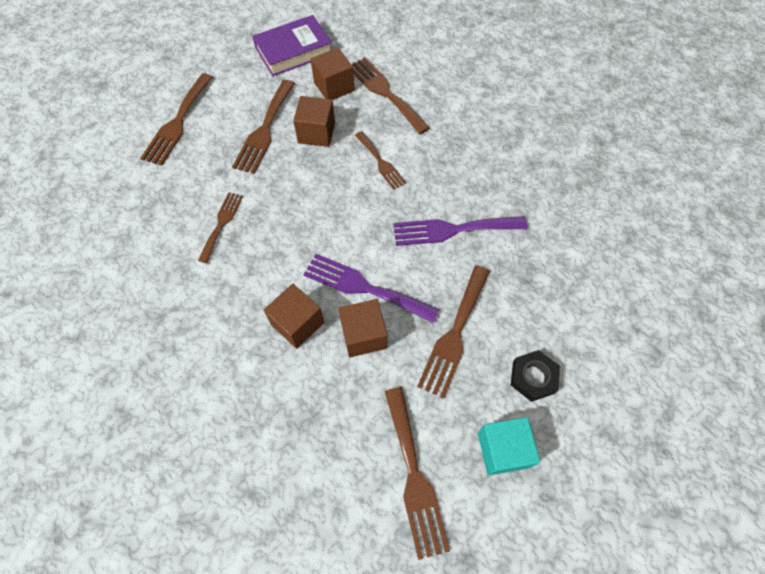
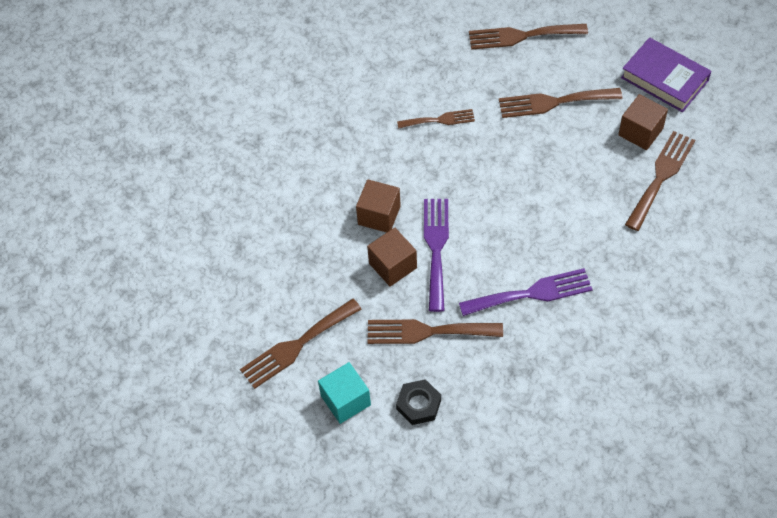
camera: 70 degrees right, 5 degrees down
brown cube [293,96,335,147] -> none
brown fork [355,131,406,190] -> none
purple fork [393,216,527,246] -> purple fork turned 105 degrees clockwise [459,268,593,316]

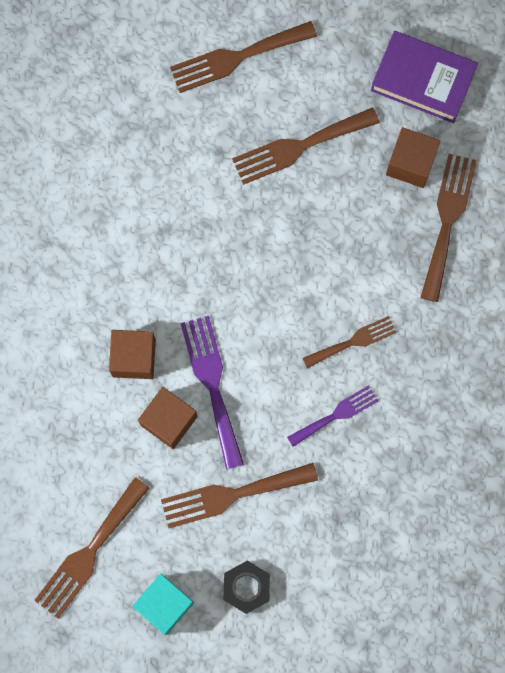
camera: 20 degrees left, 20 degrees up
brown fork [397,109,475,129] -> brown fork moved to [303,316,396,368]
purple fork [459,268,593,316] -> purple fork [287,385,378,447], size x0.63

